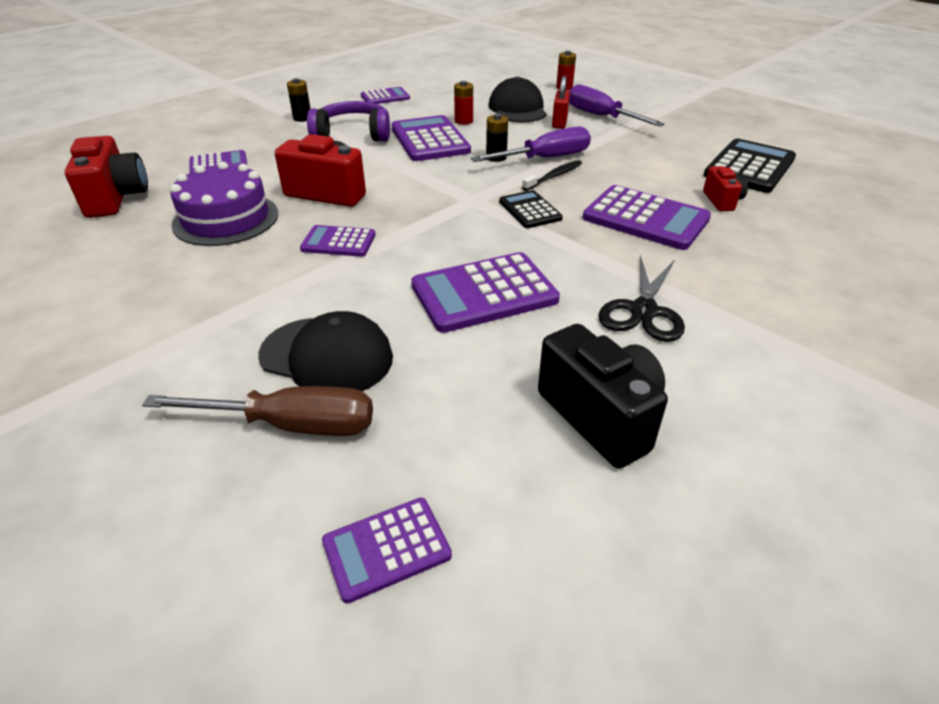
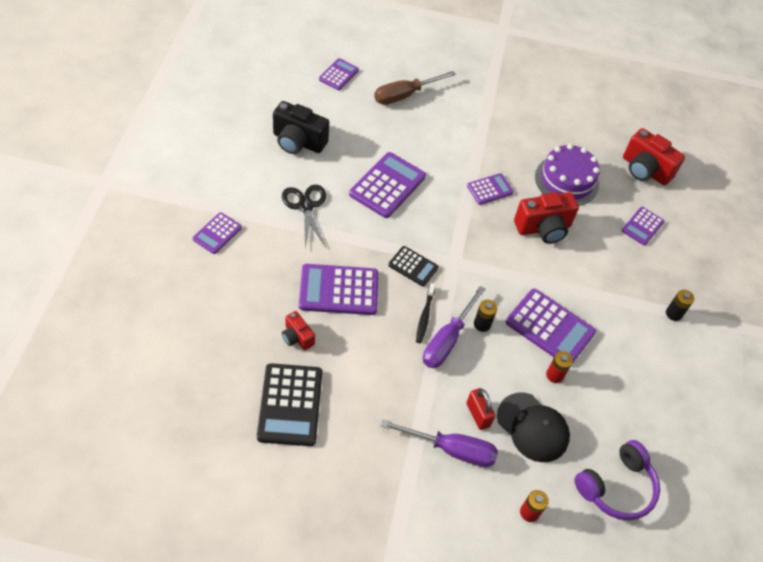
camera: 140 degrees right, 15 degrees up
black cap [258,311,393,391] -> none
purple headphones [307,101,390,142] -> purple headphones moved to [574,440,660,521]
purple calculator [361,87,410,104] -> purple calculator moved to [193,212,242,254]

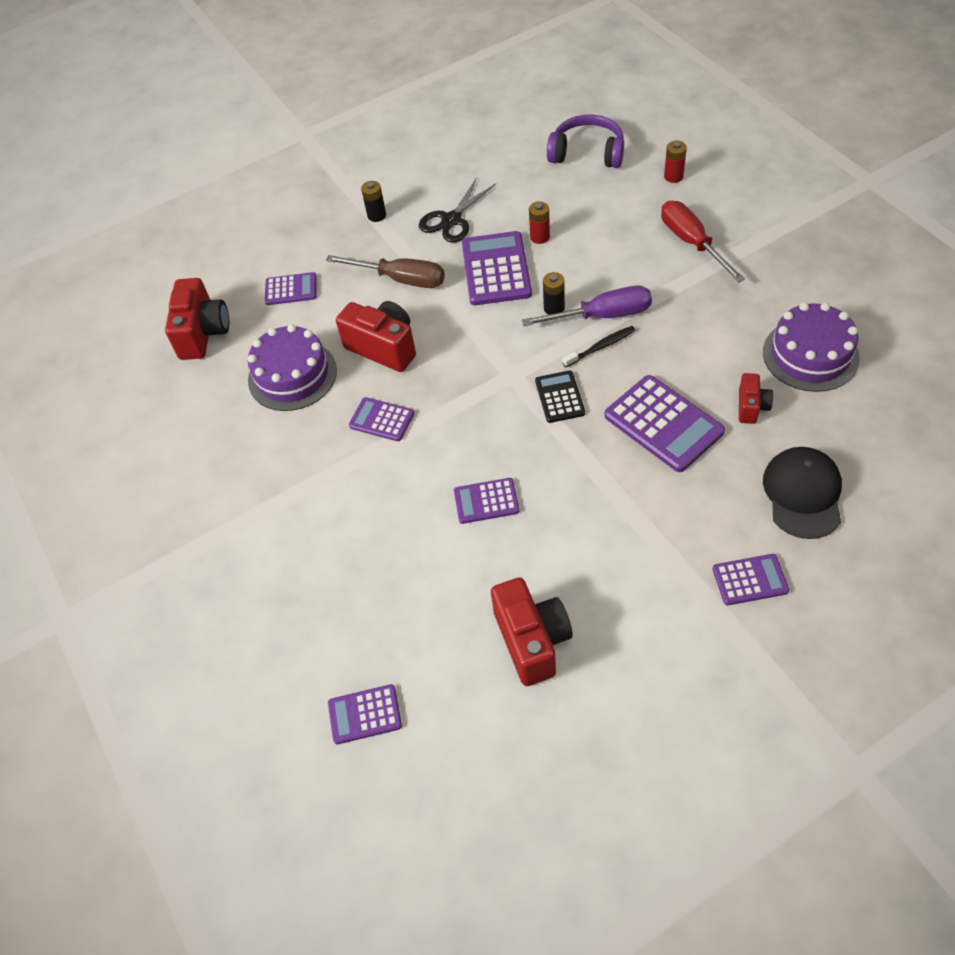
camera: 120 degrees left, 0 degrees up
black calculator [257,363,322,446] -> purple cake [763,303,860,392]
black camera [273,101,329,154] -> red camera [491,578,573,686]
black scissors [282,185,326,248] -> black scissors moved to [419,177,496,243]
purple calculator [349,152,426,218] -> purple calculator [454,478,519,524], size x0.57
brown screwdriver [374,71,456,105] -> brown screwdriver moved to [326,255,445,288]
purple screwdriver [381,420,498,467] -> red screwdriver [661,201,745,283]
red padlock [467,388,495,430] -> none
black cap [497,393,570,462] -> black cap moved to [763,447,842,539]

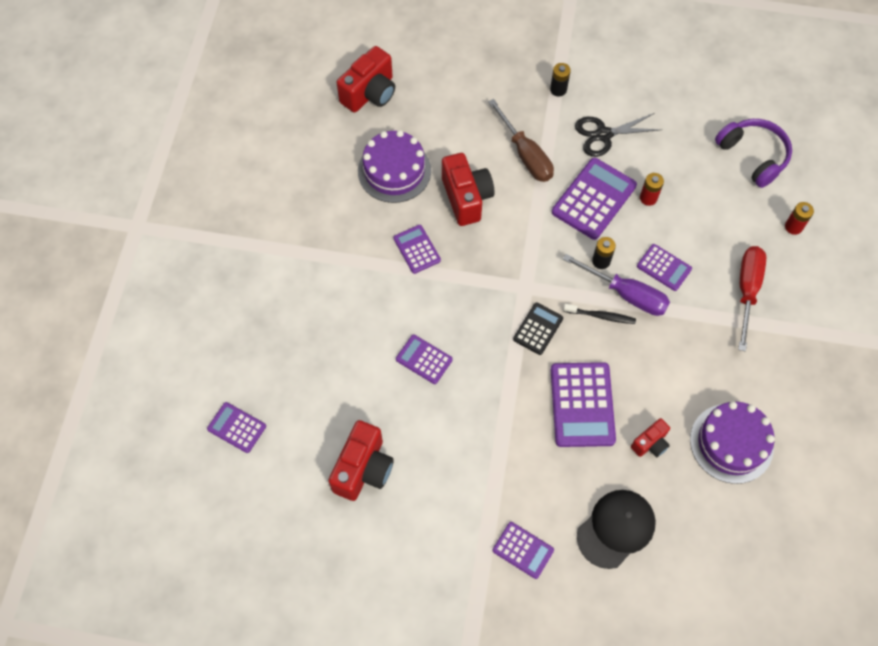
camera: 35 degrees right, 10 degrees up
purple calculator [265,272,316,305] -> purple calculator moved to [637,244,692,291]

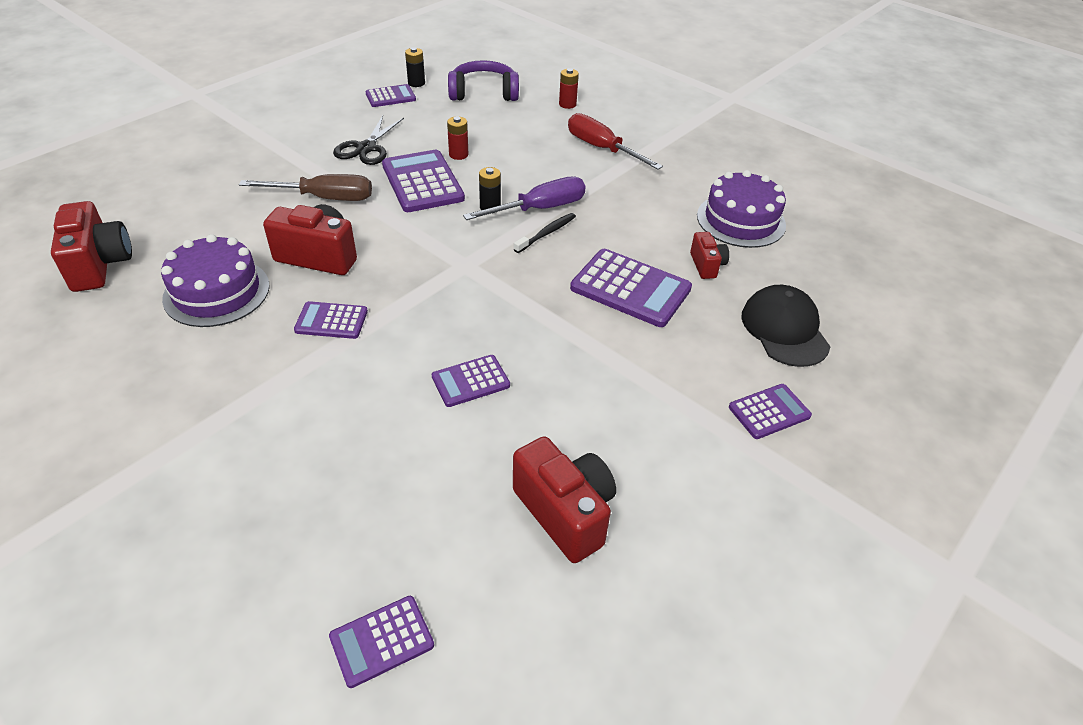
camera: 60 degrees left, 20 degrees down
black calculator [513,302,563,355] -> none
black battery [550,63,571,97] -> black battery moved to [405,47,425,87]
purple calculator [637,244,692,291] -> purple calculator moved to [365,84,416,107]

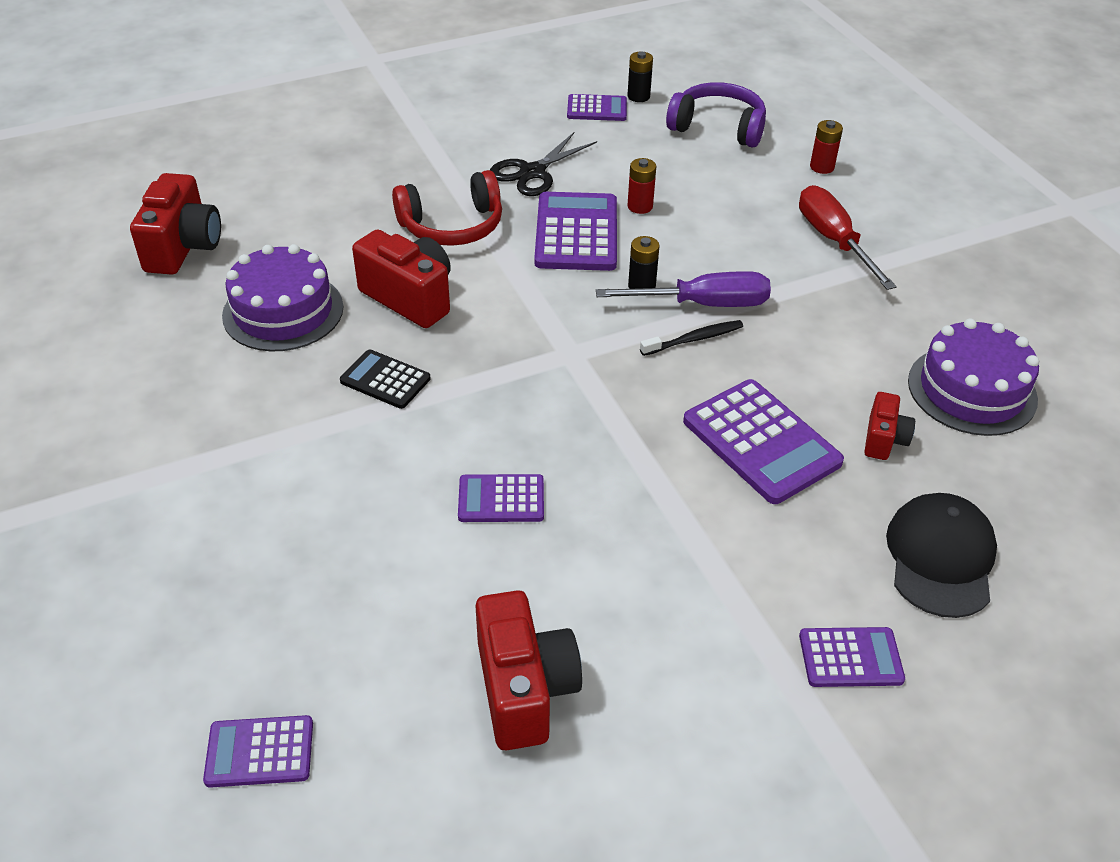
camera: 25 degrees right, 0 degrees up
brown screwdriver [239,174,372,201] -> red headphones [392,170,502,246]
purple calculator [294,301,368,339] -> black calculator [340,350,431,409]

